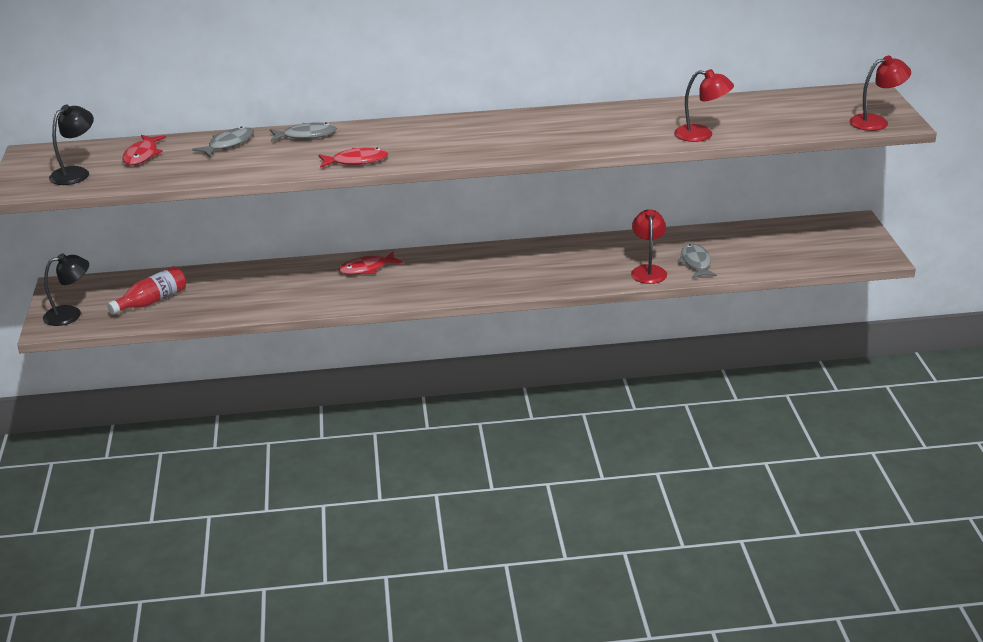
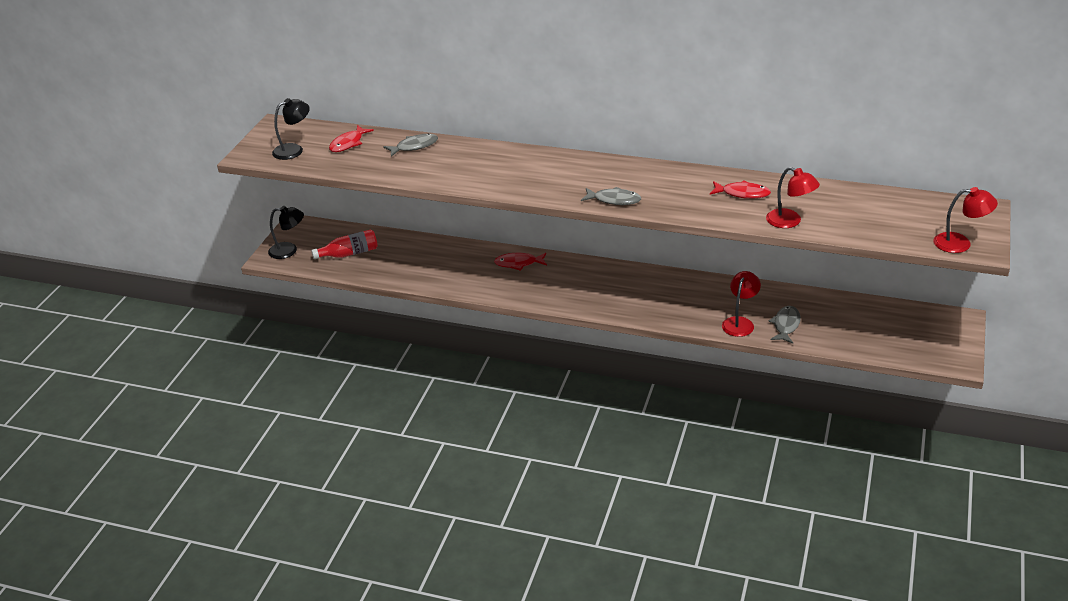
camera: 25 degrees right, 5 degrees up
grey fish [270,122,337,142] -> grey fish moved to [581,187,641,205]
red fish [318,147,389,168] -> red fish moved to [710,180,771,199]

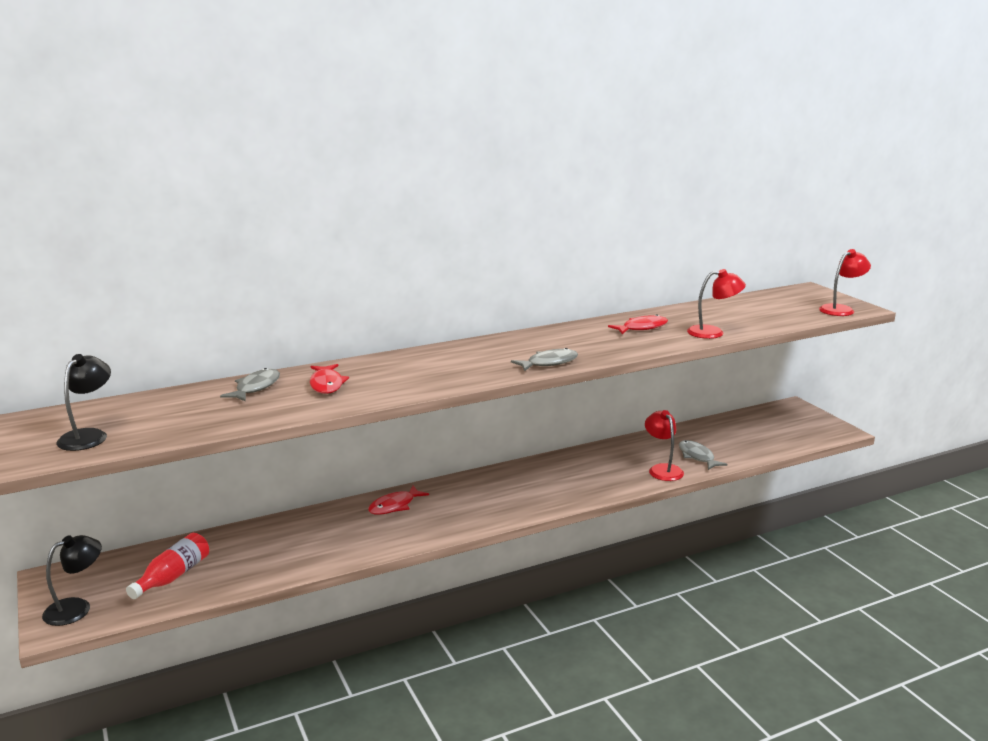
camera: 45 degrees left, 15 degrees down
red fish [329,125,374,152] -> red fish moved to [310,364,349,394]

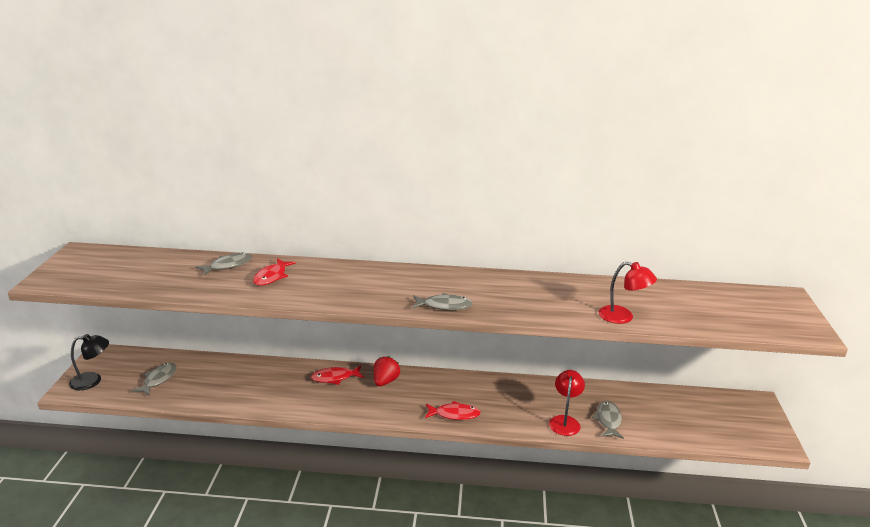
camera: 30 degrees right, 5 degrees up
black lamp [56,354,111,451] -> none
red bottle [126,533,209,599] -> grey fish [131,363,177,396]
red fish [608,314,668,334] -> red fish moved to [425,401,481,420]
red lamp [819,249,871,316] -> none
none -> red strawberry [374,356,400,386]

